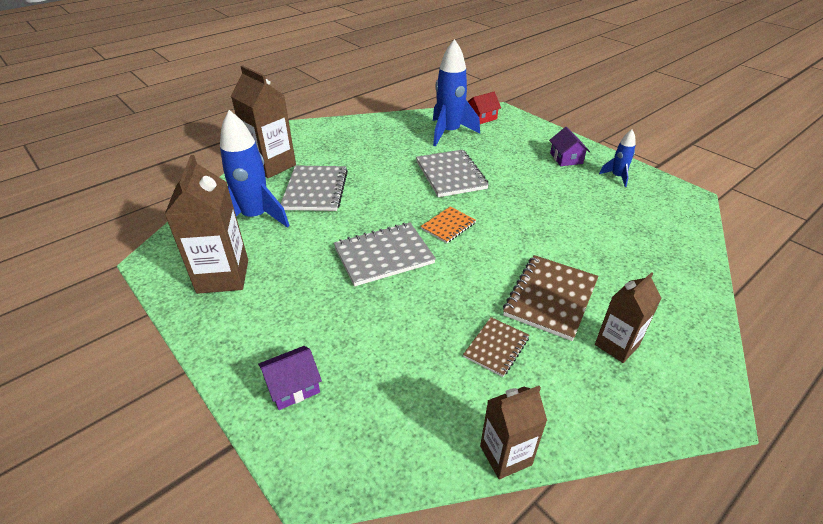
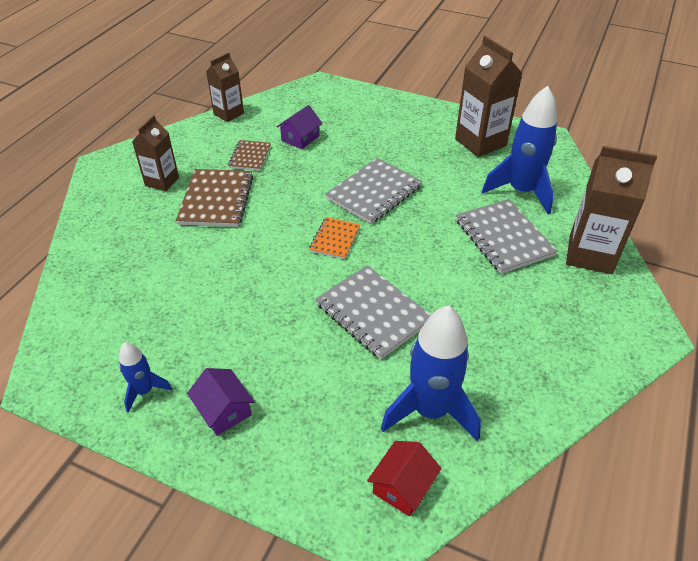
camera: 155 degrees right, 5 degrees up
purple house [258,346,322,410] -> purple house moved to [277,105,322,149]

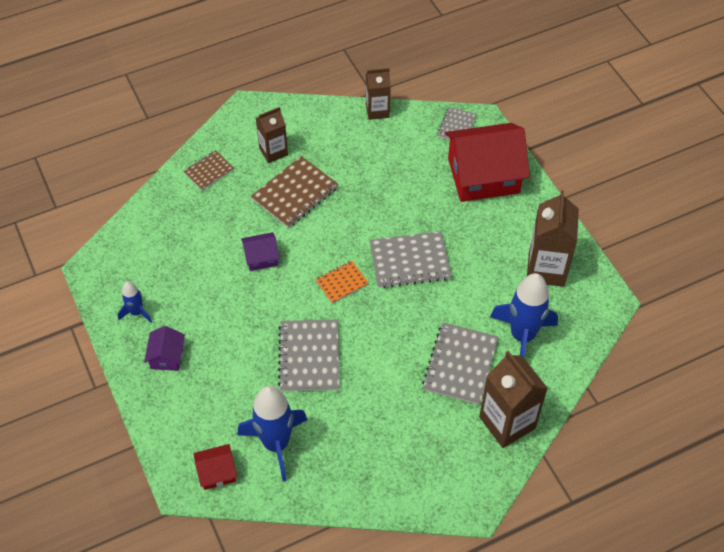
camera: 40 degrees right, 10 degrees up
brown notebook [228,140,271,171] -> brown notebook moved to [184,150,234,190]
purple house [277,105,322,149] -> purple house moved to [241,232,280,271]
none -> grey notebook [437,107,477,140]
none -> red house [445,123,530,202]

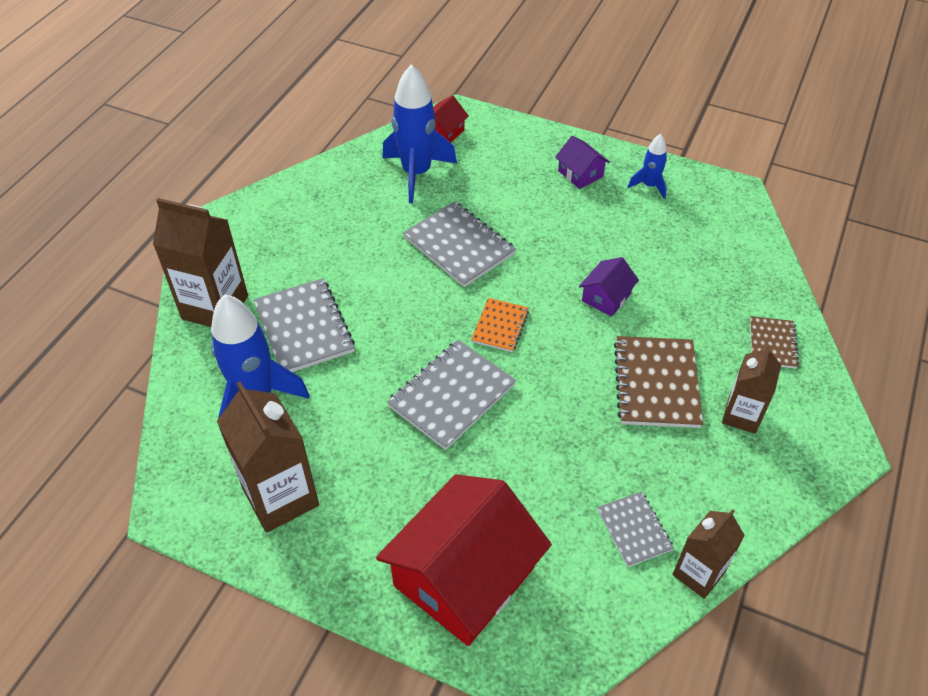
camera: 140 degrees right, 5 degrees down
grey notebook [437,107,477,140] -> grey notebook moved to [597,492,674,567]

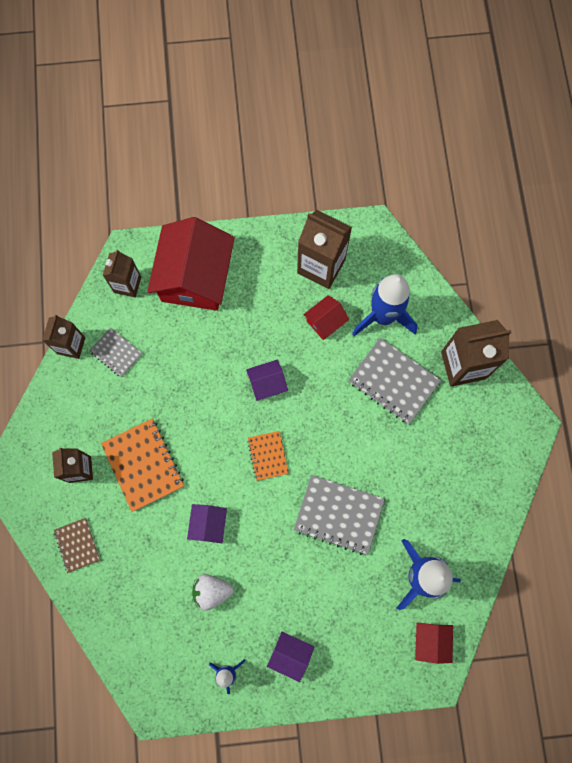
camera: 150 degrees right, 25 degrees up
grey notebook [387,340,516,450] -> purple house [246,360,288,401]
brown notebook [614,336,703,428] -> orange notebook [101,418,184,512]
none -> brown carton [103,250,141,297]
none -> white strawberry [192,574,233,611]
none -> red house [303,295,349,340]

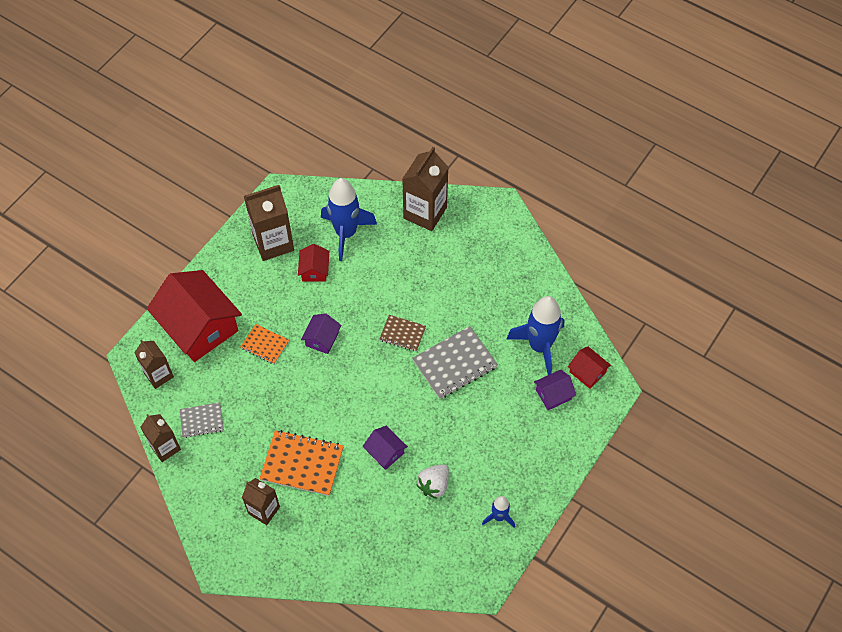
camera: 50 degrees left, 15 degrees down
brown notebook [54,518,100,573] -> brown notebook moved to [380,315,426,352]
orange notebook [247,431,289,481] -> orange notebook moved to [240,324,289,364]
purple house [267,632,314,682] -> purple house moved to [534,370,576,410]
grey notebook [349,338,441,424] -> none

